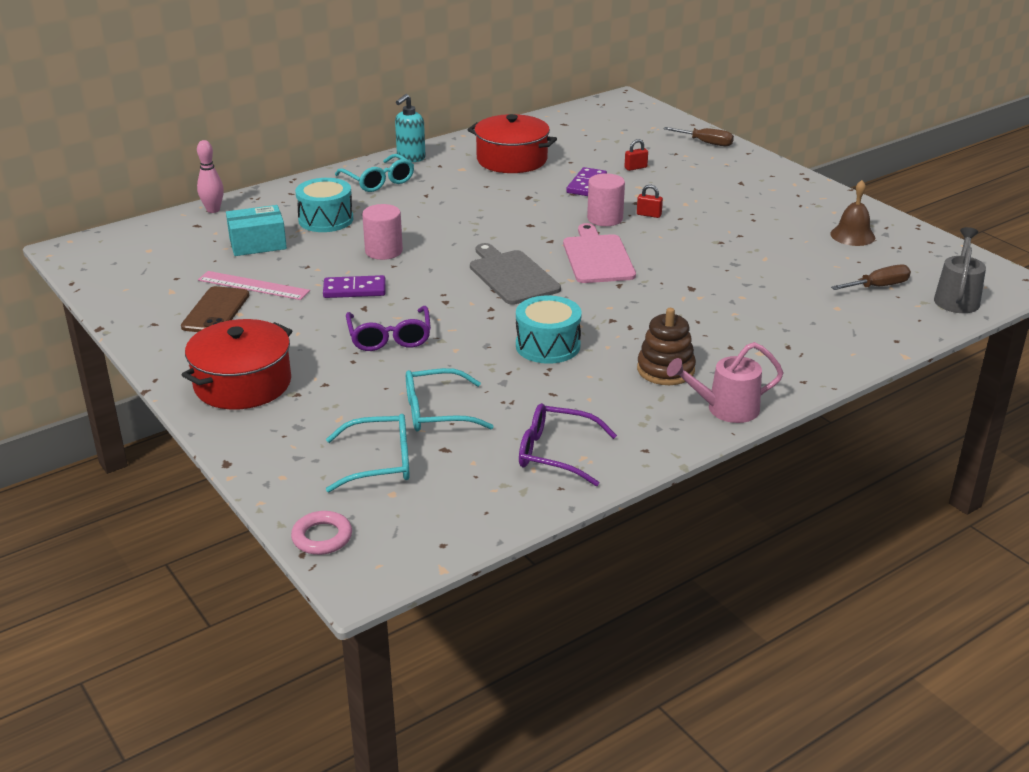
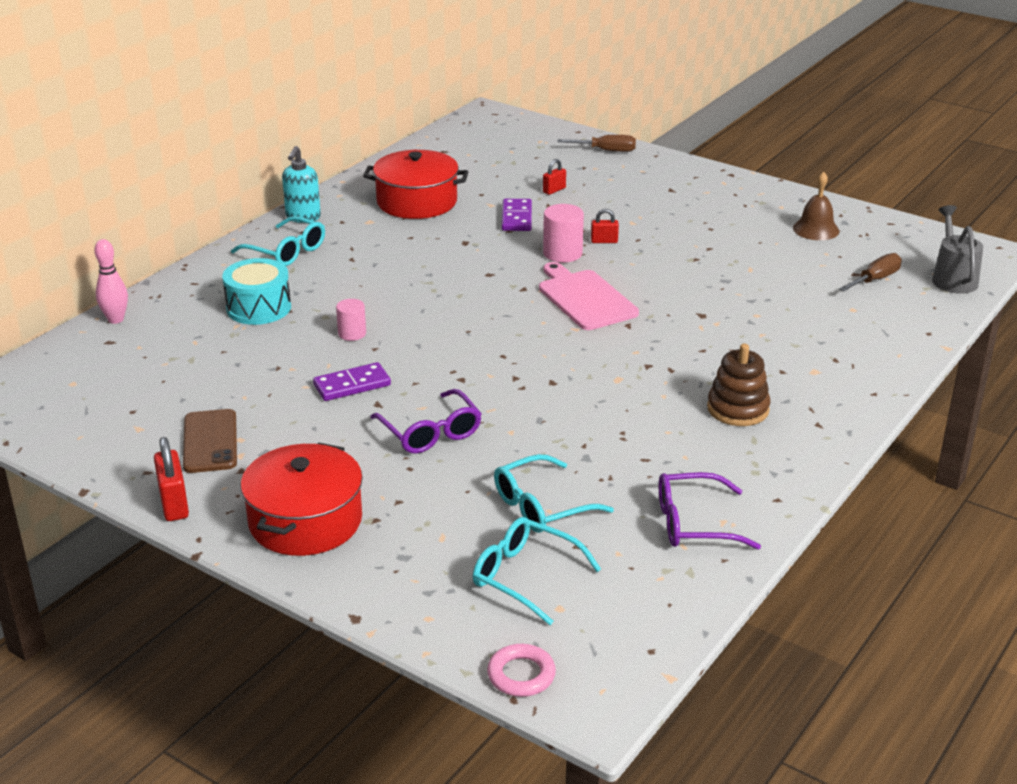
camera: 20 degrees left, 0 degrees up
pink ruler [198,271,310,300] -> none
turquoise box [226,205,287,256] -> none
turquoise glasses [326,414,410,492] -> turquoise glasses turned 120 degrees counterclockwise [473,517,601,625]
pink cylinder [362,204,403,260] -> pink cylinder [336,299,366,341], size x0.65
grey cutting board [470,243,561,305] -> none
turquoise drum [516,295,582,364] -> none
pink watering can [667,342,783,423] -> none
none -> red padlock [154,437,189,521]

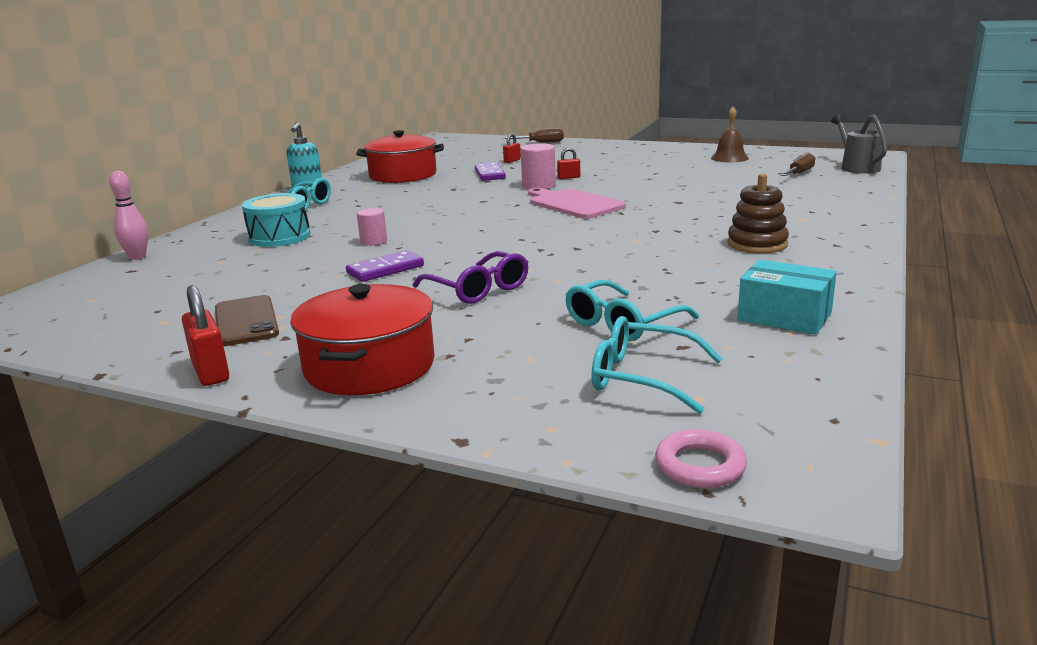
camera: 10 degrees left, 10 degrees down
purple glasses [659,472,761,550] -> turquoise box [737,260,837,335]

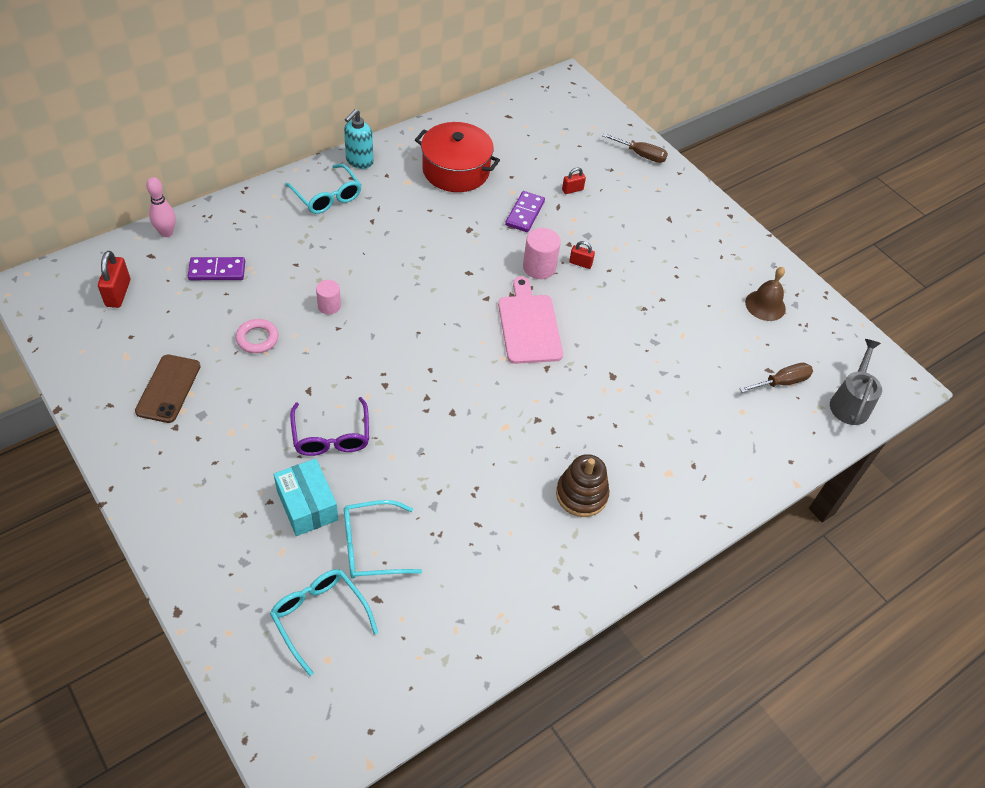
camera: 25 degrees right, 30 degrees up
red padlock [182,285,229,386] -> red padlock moved to [98,251,130,308]
turquoise drum [242,193,311,247] -> none
red pot [290,284,435,395] -> none
purple domino [346,250,424,282] -> purple domino moved to [188,257,245,280]
pink ring [655,429,747,488] -> pink ring moved to [236,319,278,353]
turquoise box [737,260,837,335] -> turquoise box moved to [274,459,338,536]

